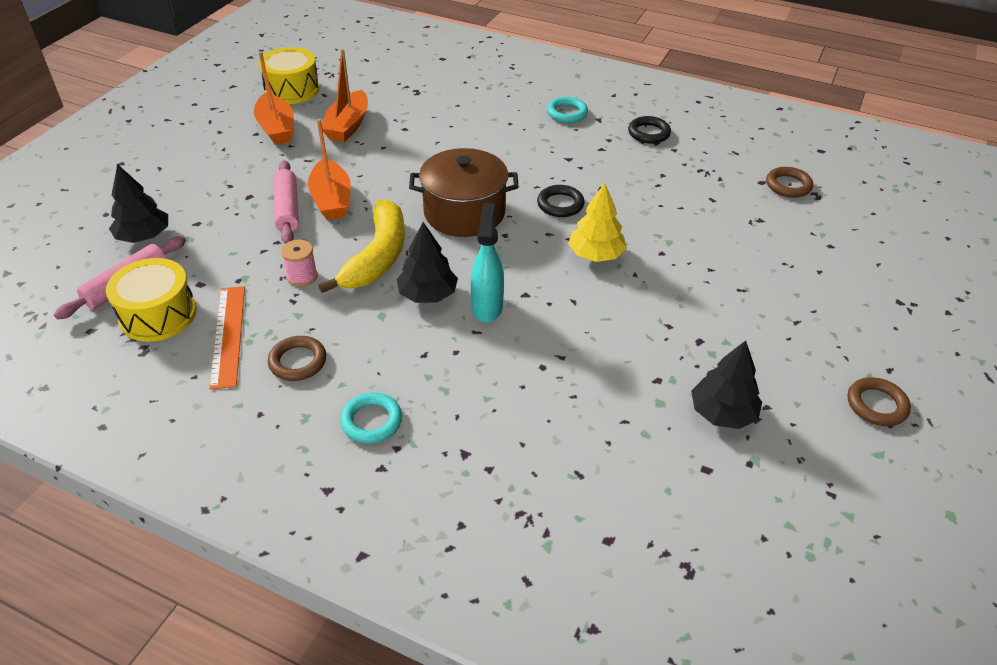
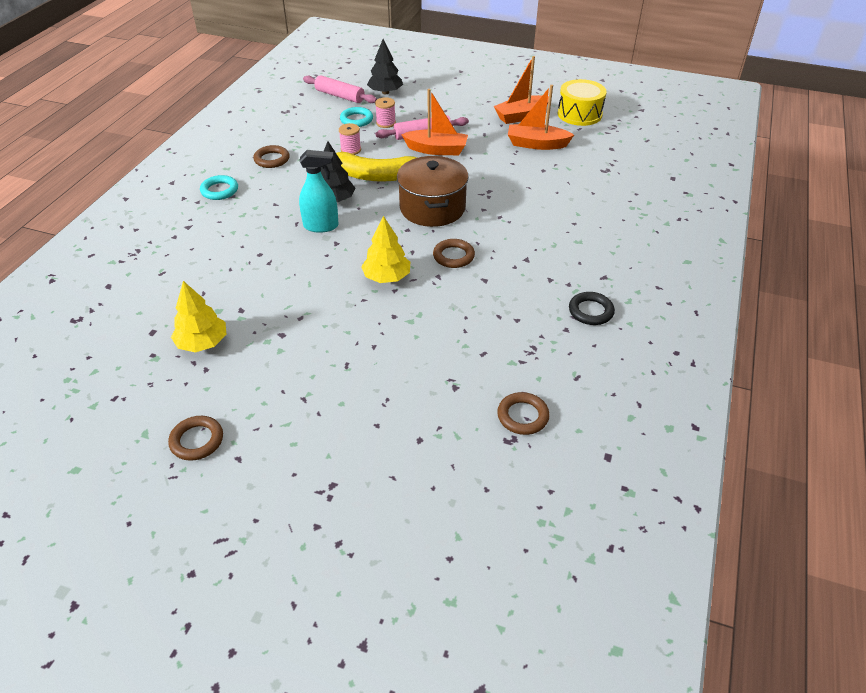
camera: 85 degrees right, 0 degrees up
yellow drum [106,258,197,342] -> none
orange ruler [209,286,245,390] -> none
orange boat [308,119,351,220] -> orange boat turned 150 degrees counterclockwise [401,89,468,155]
black ring [537,185,585,217] -> brown ring [433,239,475,268]
turquoise ring [547,97,588,123] -> turquoise ring moved to [340,107,373,127]
black tree [691,340,762,429] -> yellow tree [171,281,227,352]
none -> pink spool [375,97,396,128]

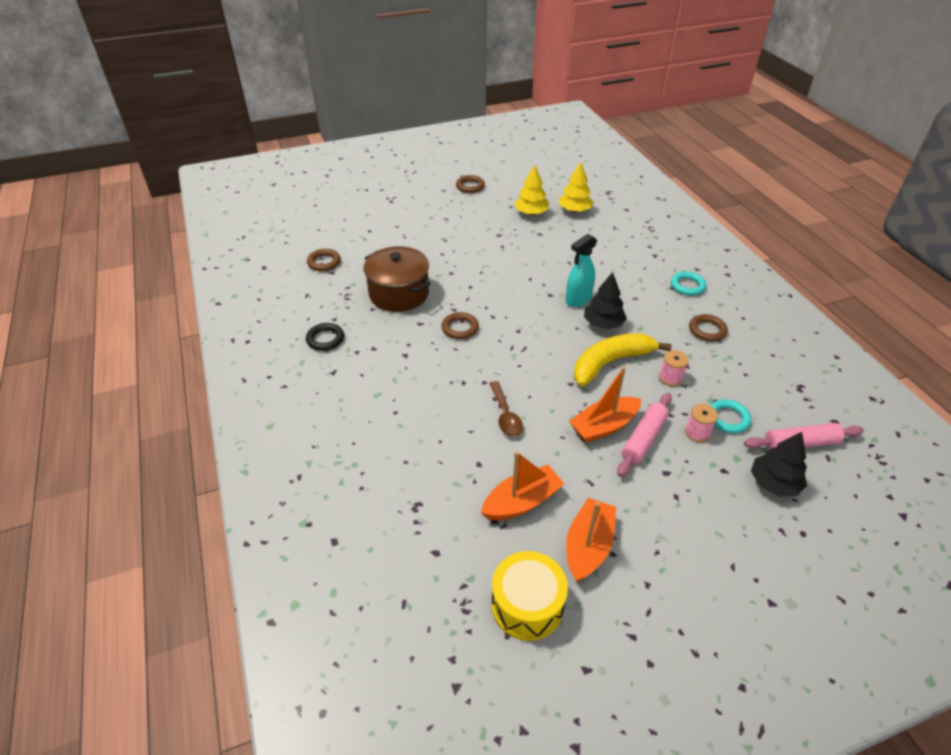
camera: 140 degrees right, 0 degrees up
yellow tree [361,216,410,283] -> yellow tree moved to [559,162,594,213]
brown pot [397,156,469,227] -> brown pot moved to [364,246,431,312]
none -> brown spoon [489,381,523,436]

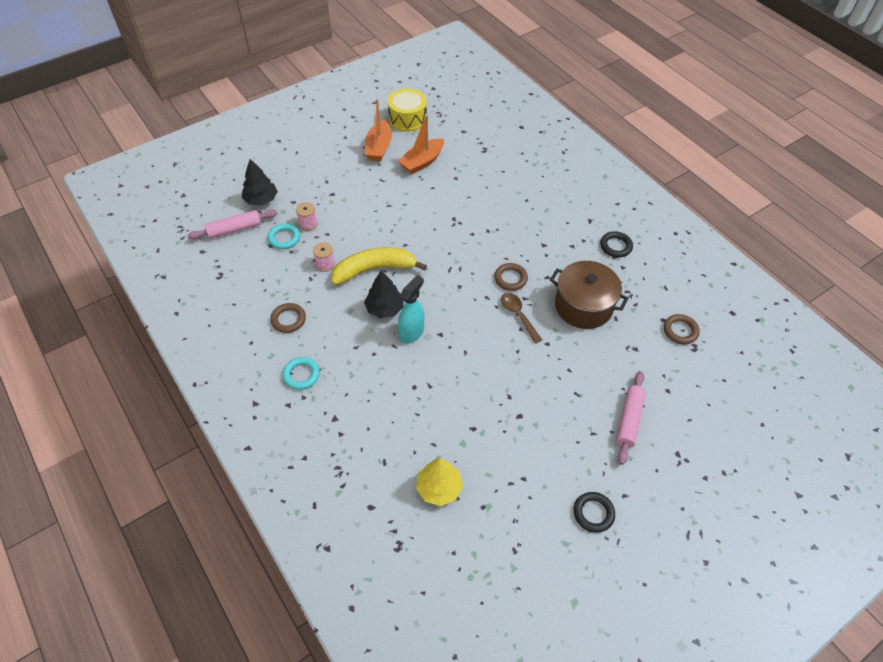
camera: 165 degrees right, 10 degrees up
brown ring [456,175,485,193] -> black ring [573,492,615,533]
brown spoon [489,381,523,436] -> brown spoon moved to [501,293,542,343]
yellow tree [514,164,549,215] -> none
orange boat [569,367,641,443] -> none
yellow banana [574,333,672,387] -> yellow banana turned 150 degrees counterclockwise [332,247,427,285]
pink rolling pin [617,393,672,477] -> pink rolling pin moved to [617,371,646,465]

